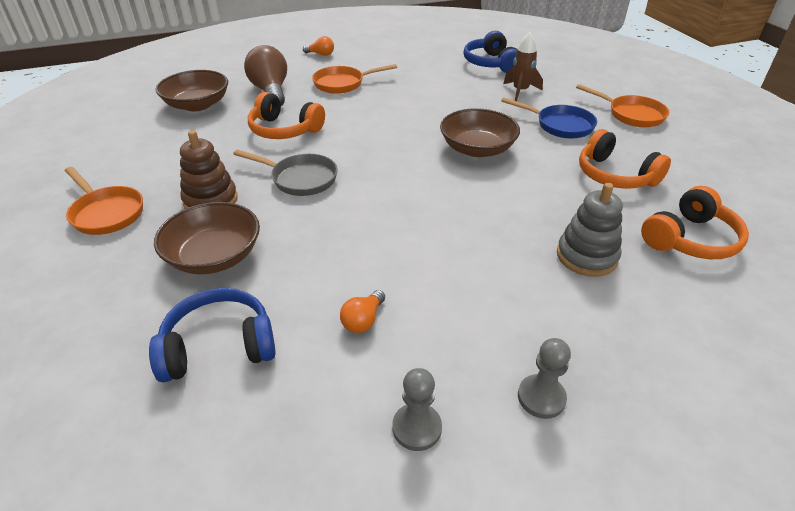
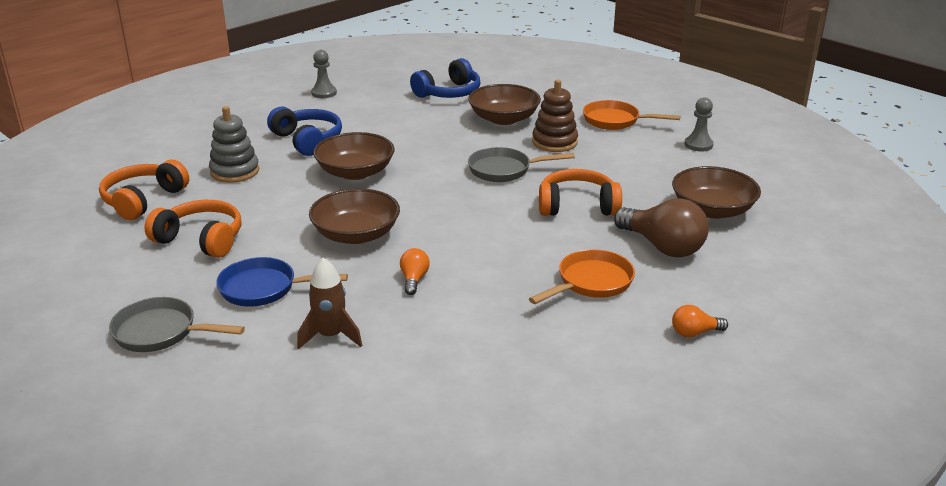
camera: 155 degrees right, 10 degrees down
orange light bulb [340,290,385,333] -> orange light bulb moved to [400,248,430,295]
blue headphones [464,31,517,73] -> blue headphones moved to [267,106,342,156]
grey pawn [518,338,571,419] -> grey pawn moved to [685,97,714,151]
orange pan [576,84,669,127] -> grey pan [109,297,245,352]
none -> brown bowl [313,132,395,180]

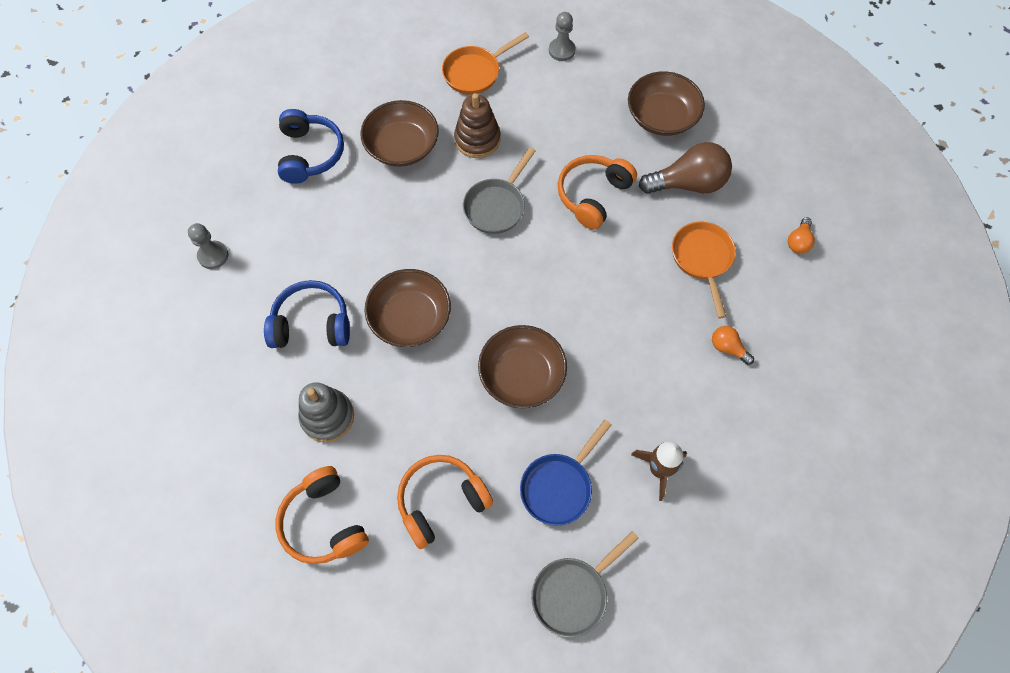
camera: 55 degrees left, 35 degrees up
orange light bulb [400,248,430,295] -> orange light bulb moved to [712,326,754,365]

